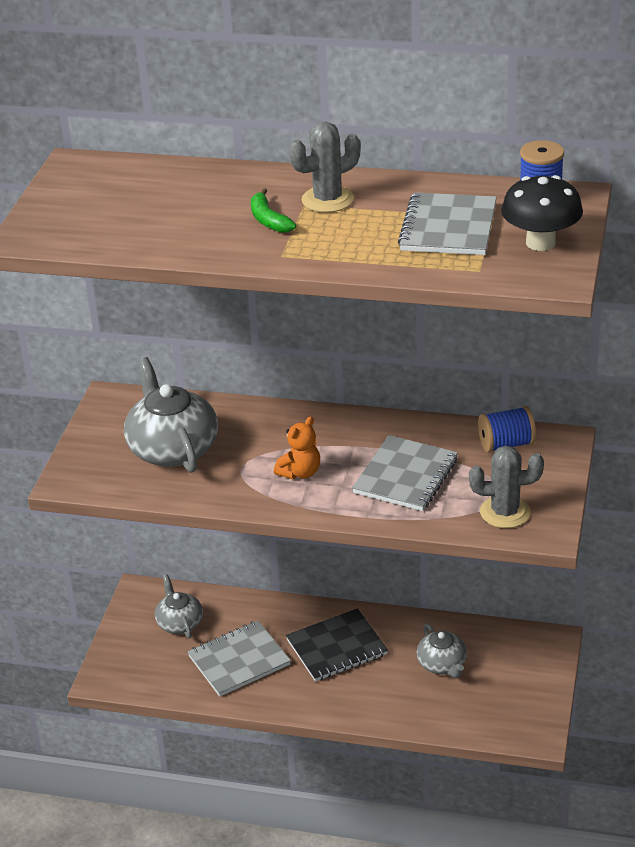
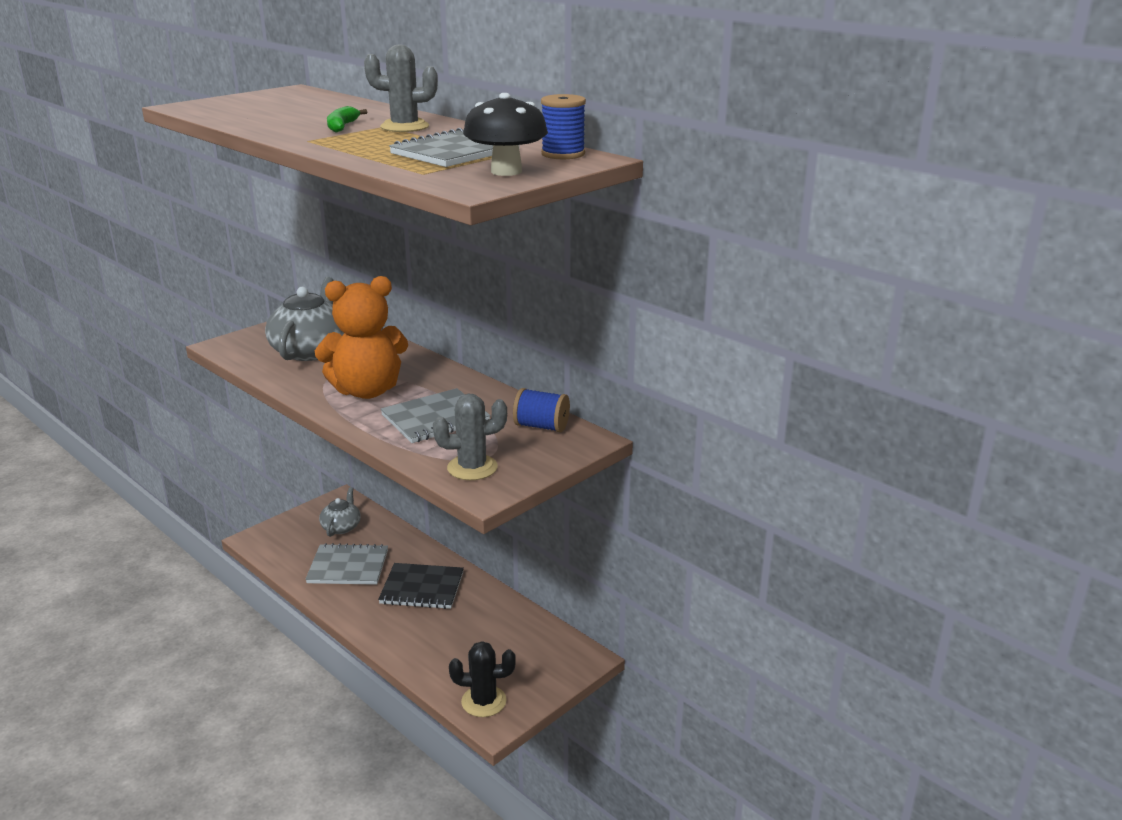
camera: 30 degrees right, 10 degrees down
orange teddy bear [274,416,320,479] -> orange teddy bear [315,276,408,399], size x2.07
grey teapot [417,623,467,678] -> none
grey cactus [469,446,544,528] -> grey cactus turned 45 degrees counterclockwise [433,394,507,480]
none -> black cactus [449,641,516,717]

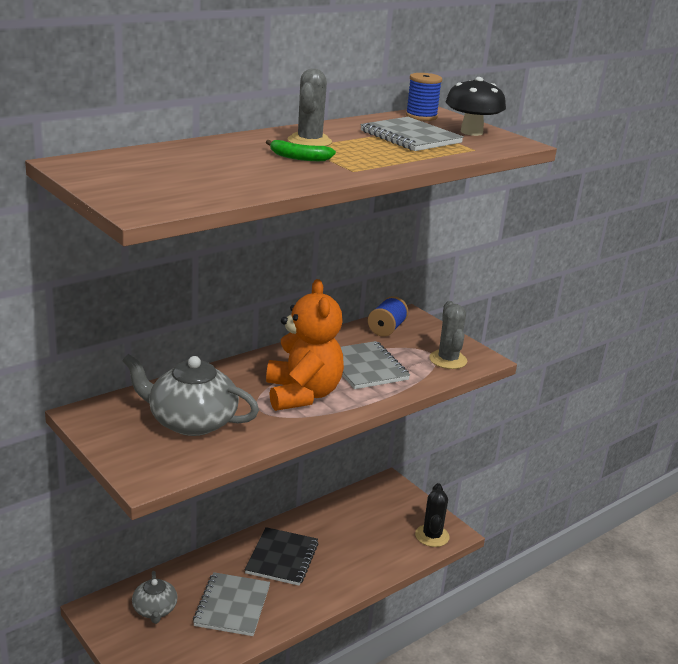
camera: 85 degrees left, 0 degrees up
grey teapot [319,487,361,537] -> grey teapot turned 120 degrees counterclockwise [132,571,177,624]

